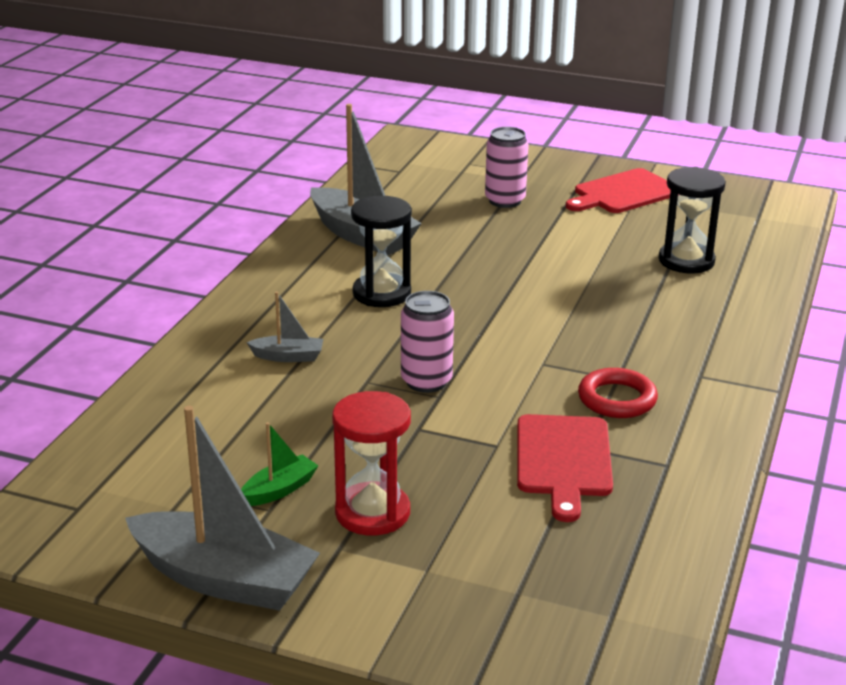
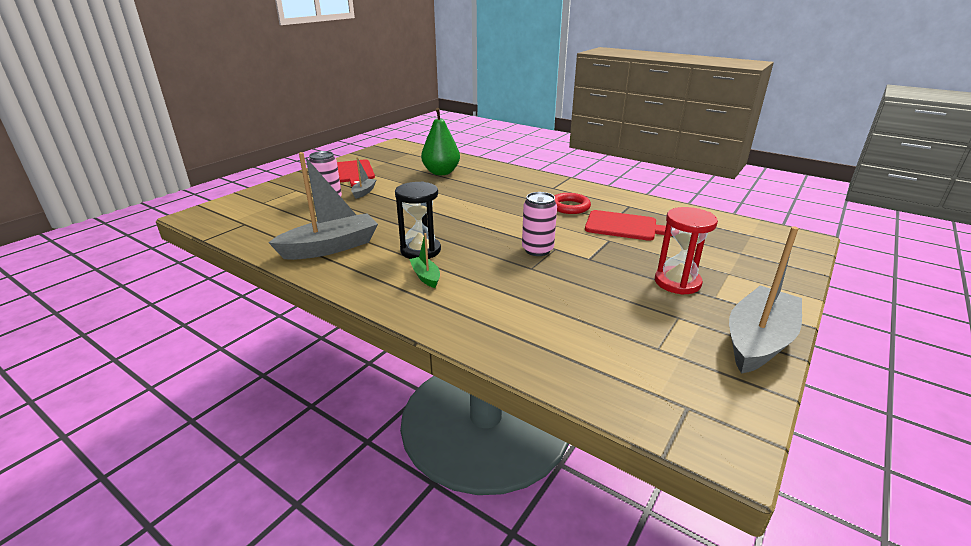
camera: 75 degrees left, 0 degrees up
green boat [241,422,318,506] -> green boat moved to [409,233,440,288]
grey boat [246,292,323,362] -> grey boat moved to [351,157,376,199]
black hourglass [659,167,726,273] -> green pear [421,108,460,175]

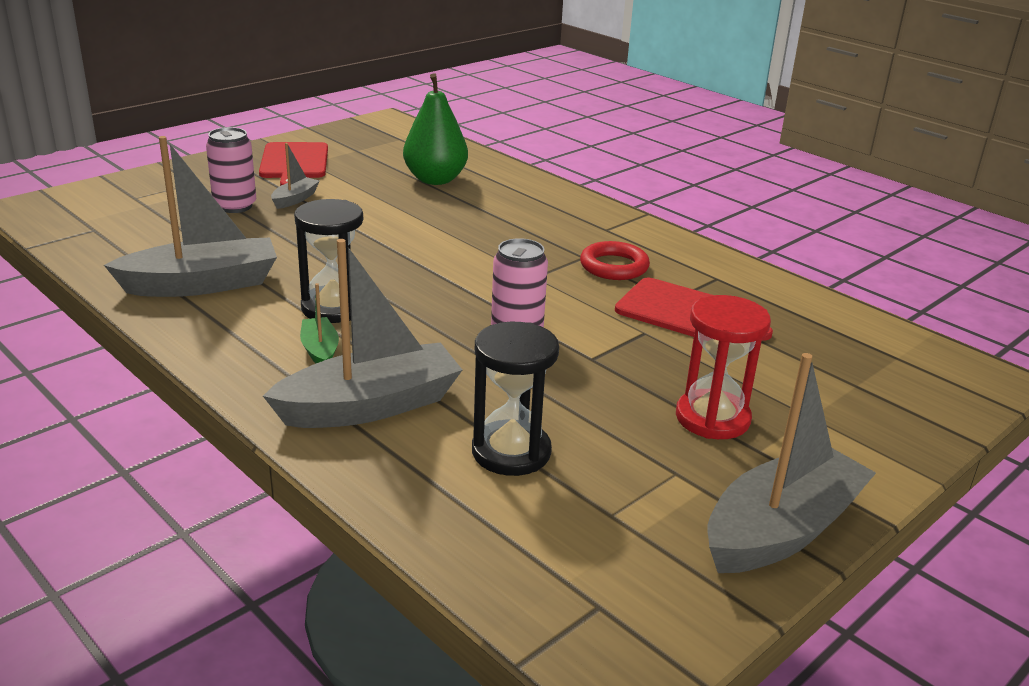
camera: 10 degrees right, 0 degrees up
none -> grey boat [263,239,462,428]
none -> black hourglass [472,322,559,476]

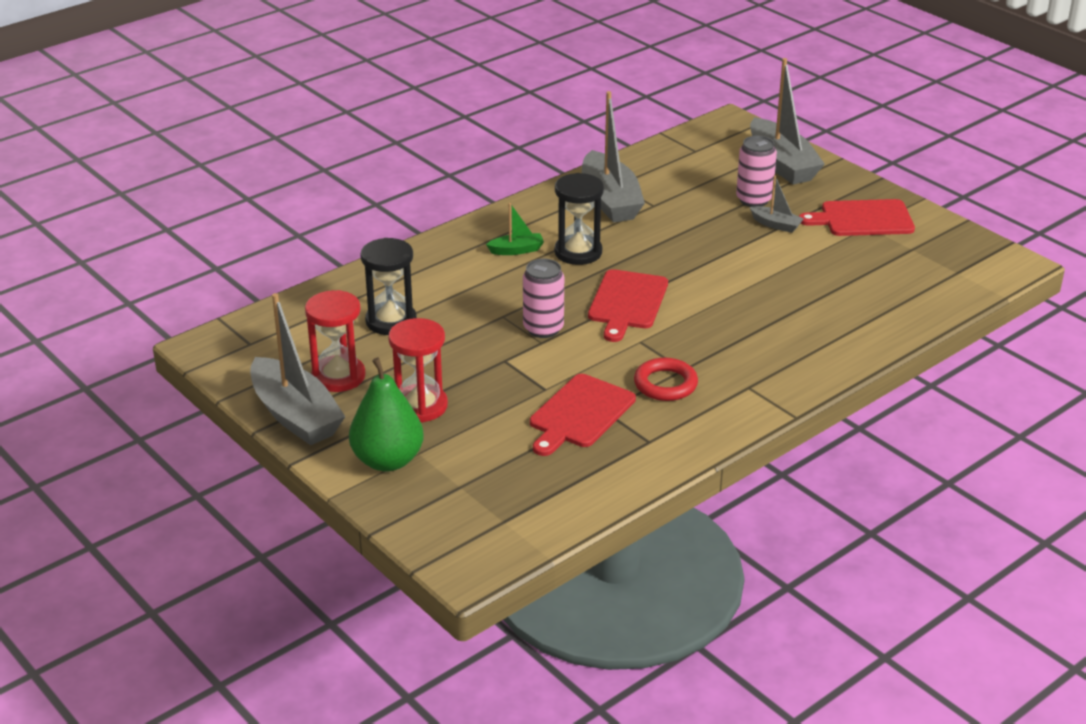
camera: 95 degrees right, 5 degrees up
grey boat [263,239,462,428] -> grey boat moved to [750,58,825,185]
green pear [403,73,468,185] -> green pear moved to [349,357,424,472]
none -> red hourglass [305,290,365,392]
none -> red cutting board [588,269,668,342]

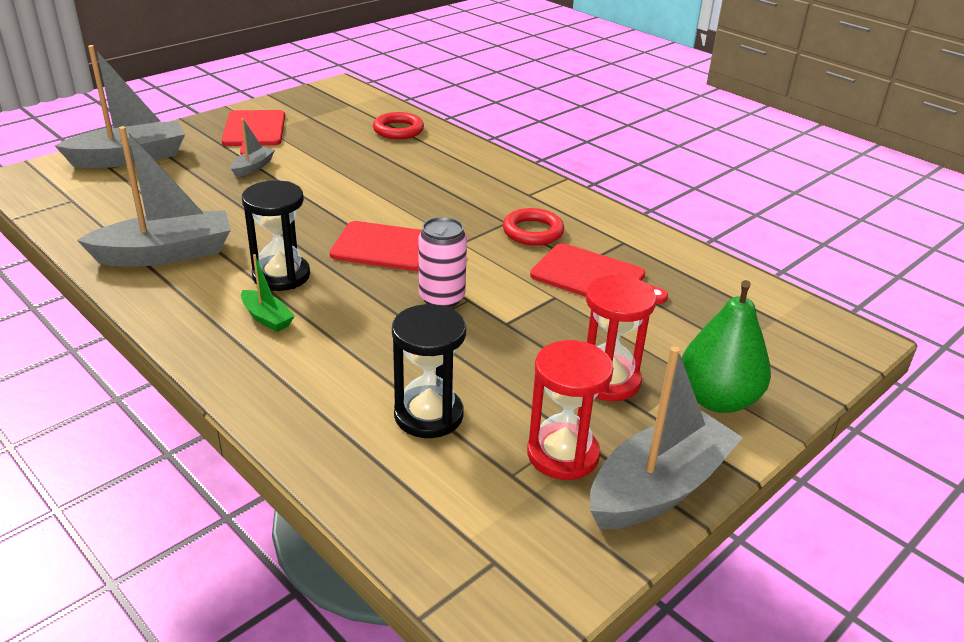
camera: 95 degrees left, 0 degrees up
green boat [486,203,544,255] -> green boat turned 150 degrees clockwise [241,254,295,332]
pink can [736,136,777,207] -> none
none -> red ring [373,112,424,139]

